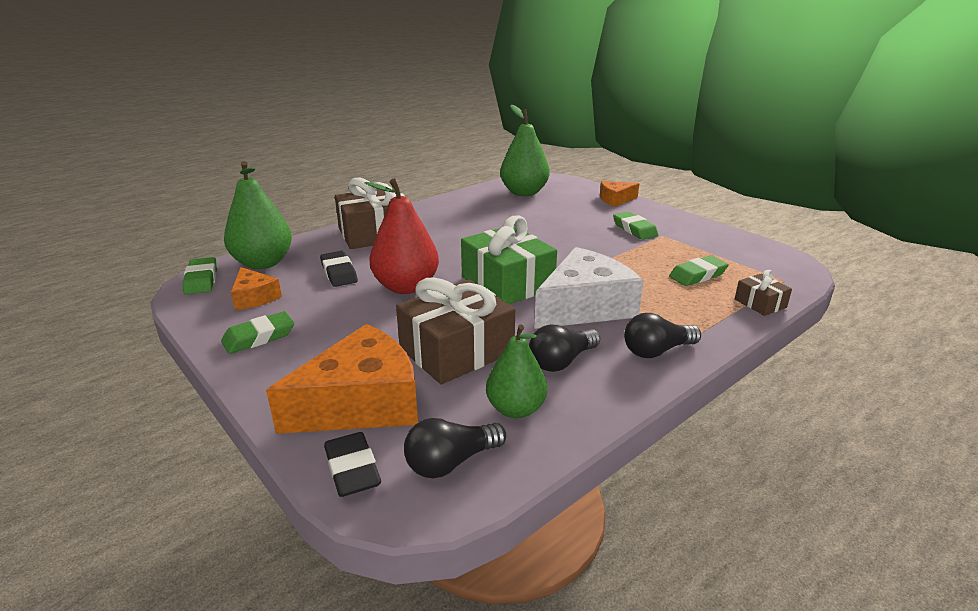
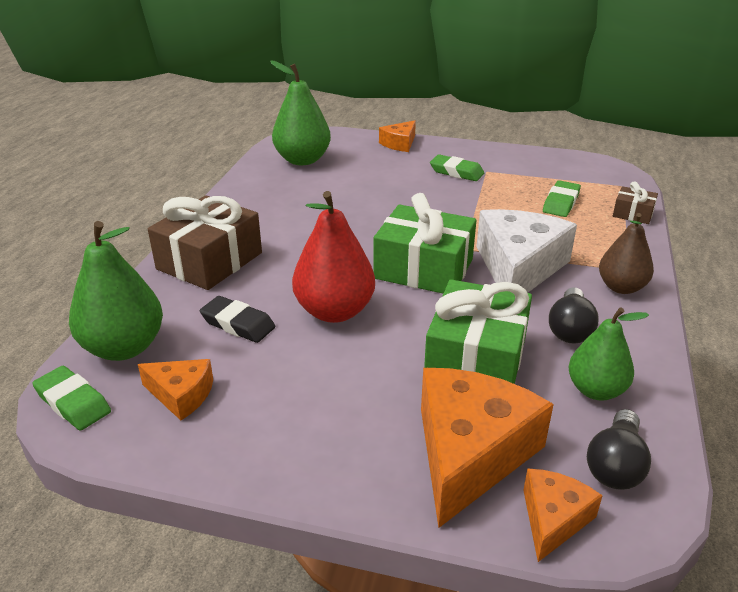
camera: 35 degrees left, 5 degrees up
green eraser [221,311,294,354] -> none
black eraser [324,432,381,497] -> orange cheese [523,468,603,562]
brown gift [396,277,515,384] -> green gift [424,279,532,384]
black light bulb [624,313,701,358] -> brown pear [599,213,654,294]

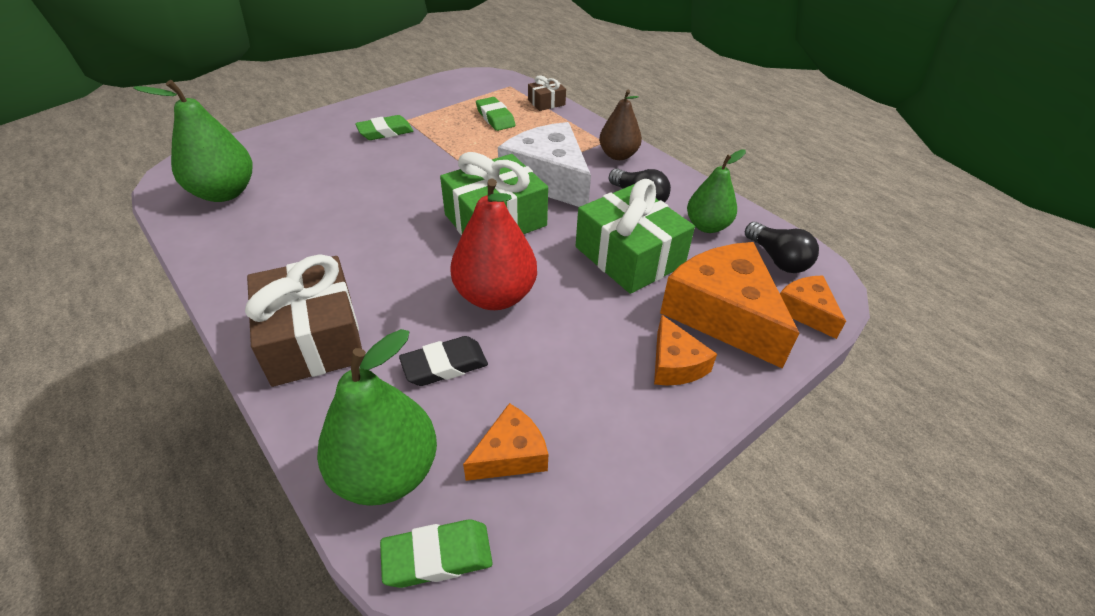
camera: 55 degrees left, 10 degrees up
orange cheese [379,120,416,152] -> orange cheese moved to [654,315,717,386]

